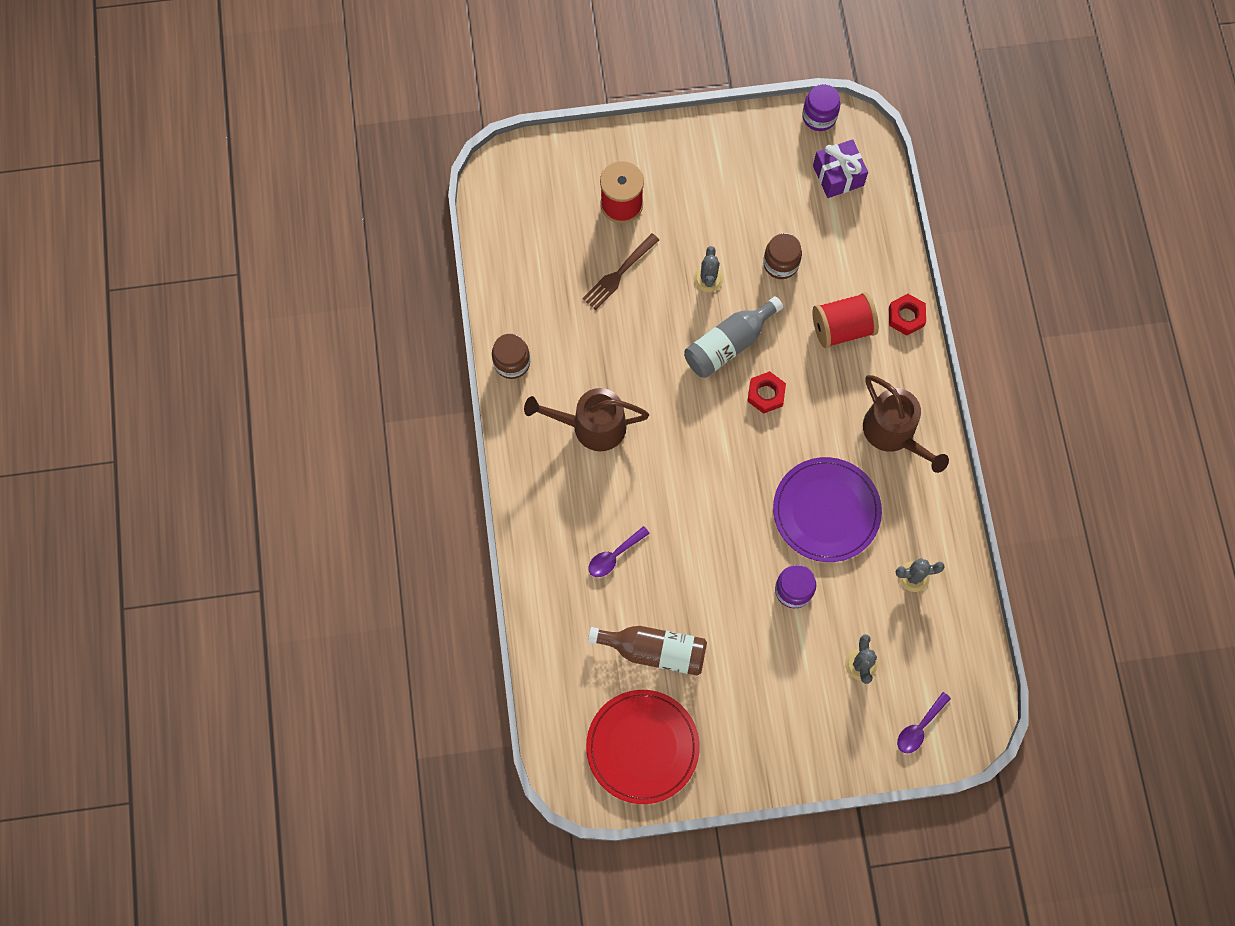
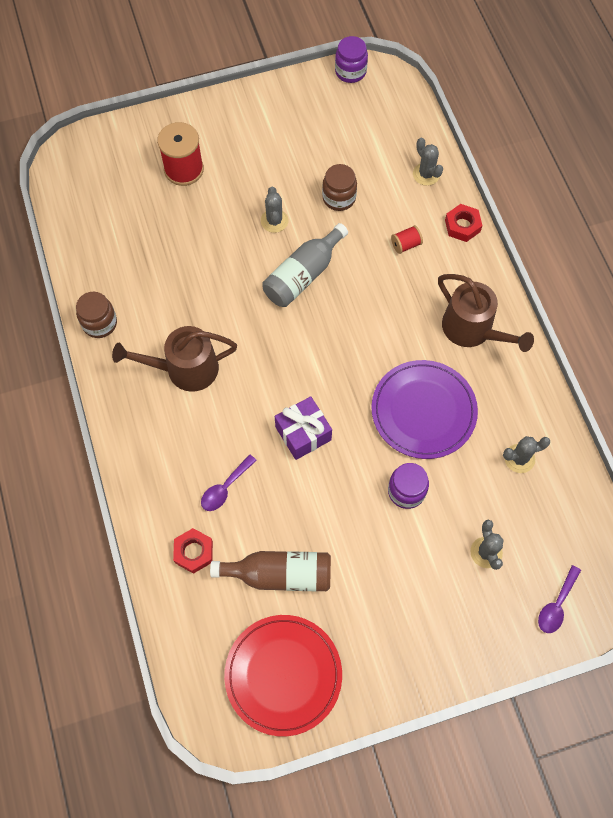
camera: 10 degrees left, 5 degrees down
brown fork [582,233,659,310] -> none
red nut [747,371,786,414] -> red nut moved to [173,528,213,574]
red spool [812,292,879,348] -> red spool [391,225,423,254], size x0.50
purple gift [813,139,868,198] -> purple gift moved to [275,396,332,460]
none -> grey cactus [413,138,443,186]

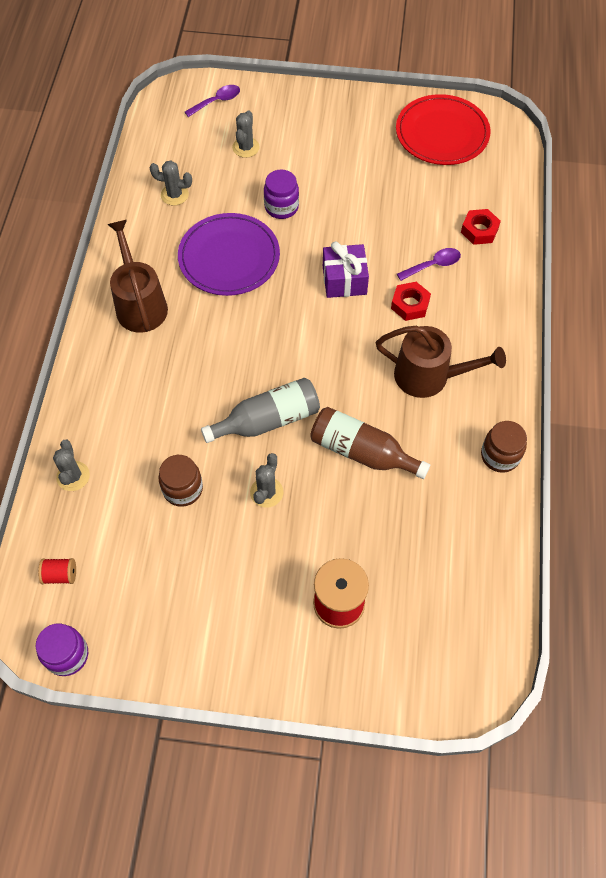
camera: 155 degrees left, 5 degrees down
brown bottle [210,551,331,591] -> brown bottle moved to [310,407,430,479]
red spool [391,225,423,254] -> red spool moved to [38,558,76,584]
red nut [445,204,482,242] -> red nut moved to [391,282,431,321]

